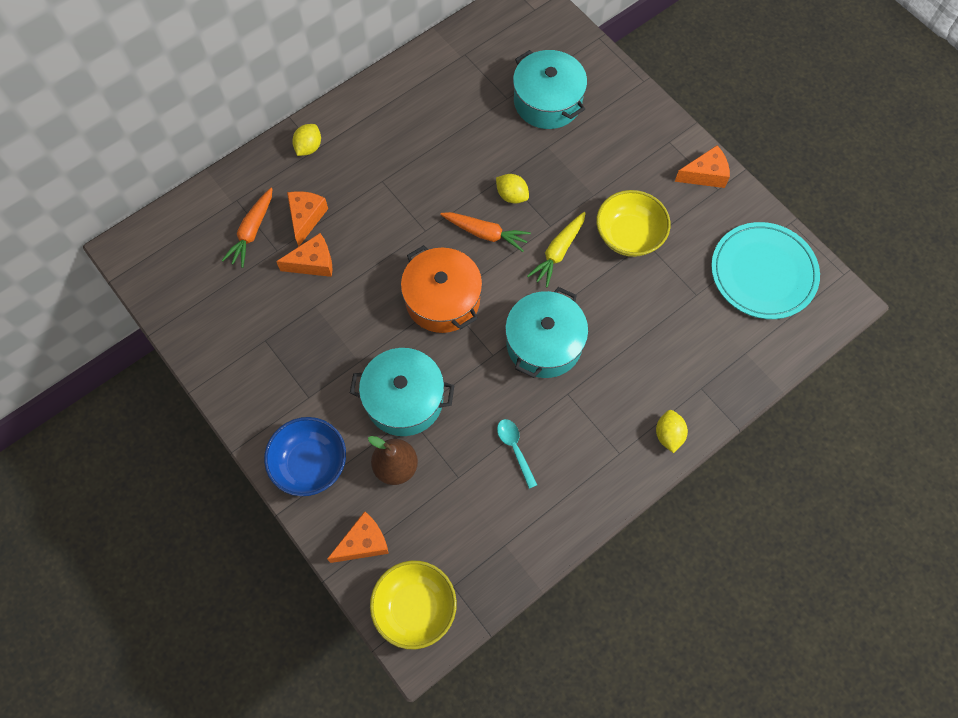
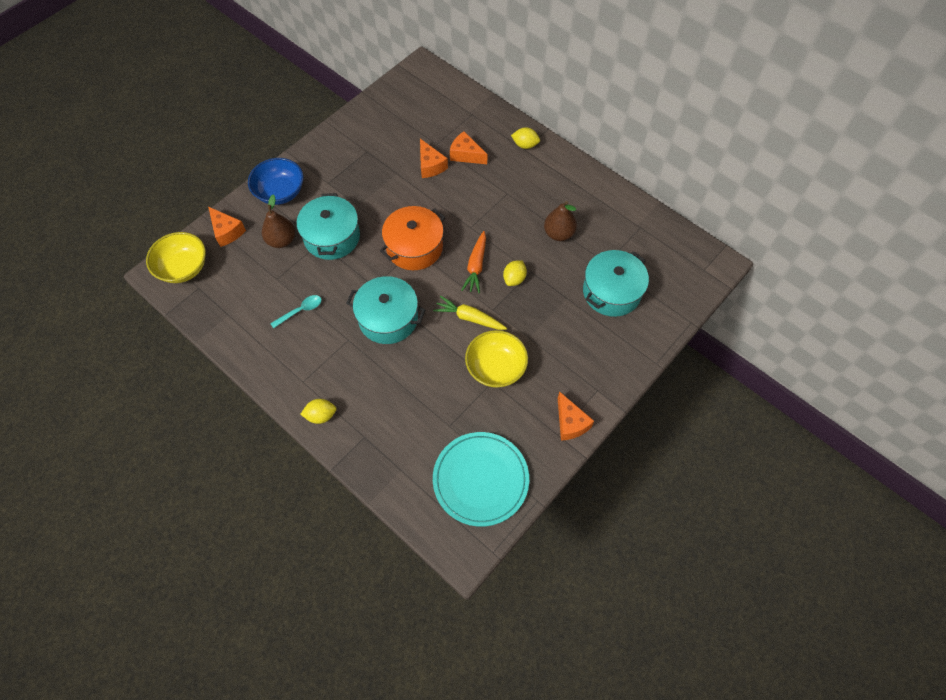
camera: 80 degrees right, 5 degrees down
orange carrot [222,188,273,268] -> none
orange cheese [287,191,328,247] -> orange cheese turned 150 degrees counterclockwise [450,131,488,164]
none -> brown pear [544,201,577,241]

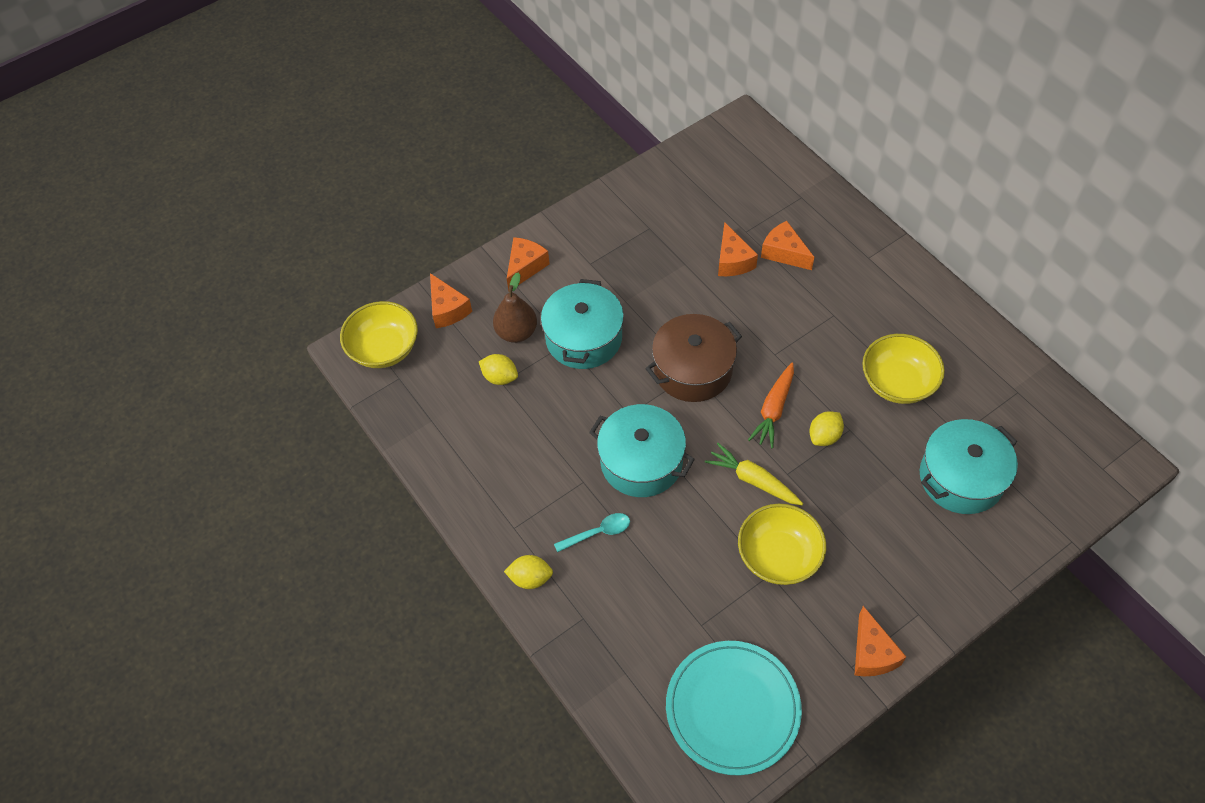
camera: 15 degrees right, 5 degrees down
blue bowl [248,158,304,205] -> orange cheese [507,237,550,291]
turquoise spoon [270,295,322,329] -> turquoise spoon moved to [554,513,630,552]
orange pot [380,206,445,270] -> brown pot [645,314,742,402]
yellow lemon [511,127,540,149] -> yellow lemon moved to [479,354,518,385]
brown pear [544,201,577,241] -> yellow bowl [862,334,945,404]

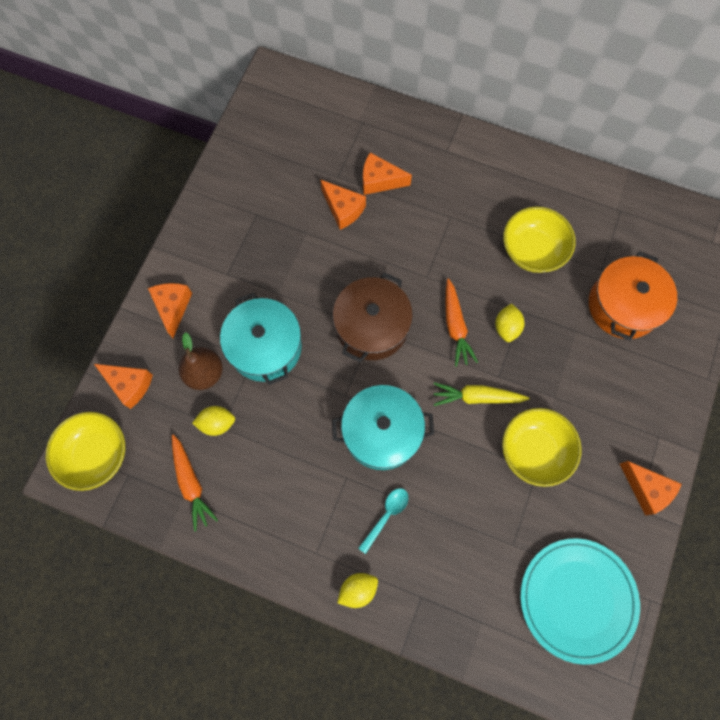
camera: 35 degrees left, 15 degrees up
turquoise pot [920,419,1018,514] -> orange pot [589,251,677,341]
none -> orange carrot [172,435,218,531]

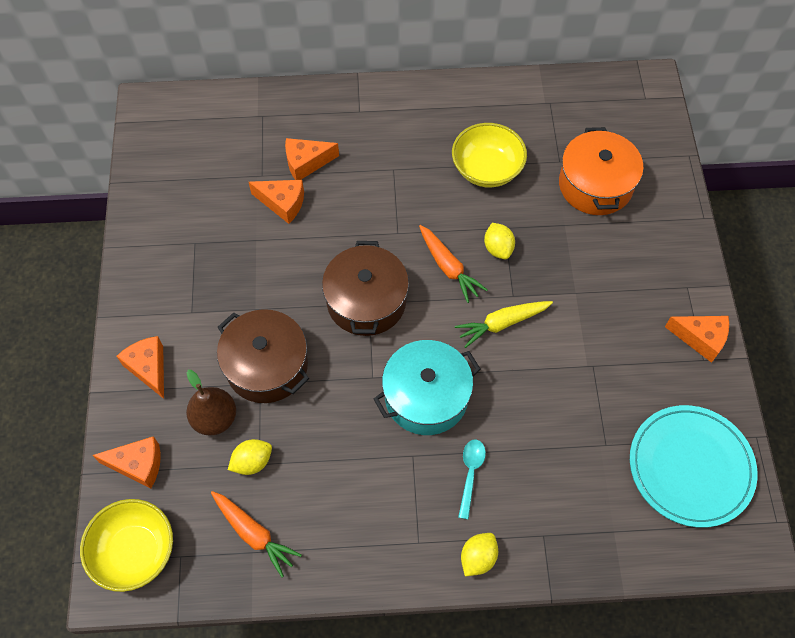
camera: 25 degrees left, 10 degrees down
turquoise pot [220,292,302,385] -> brown pot [217,309,309,403]
yellow bowl [502,408,582,487] -> none

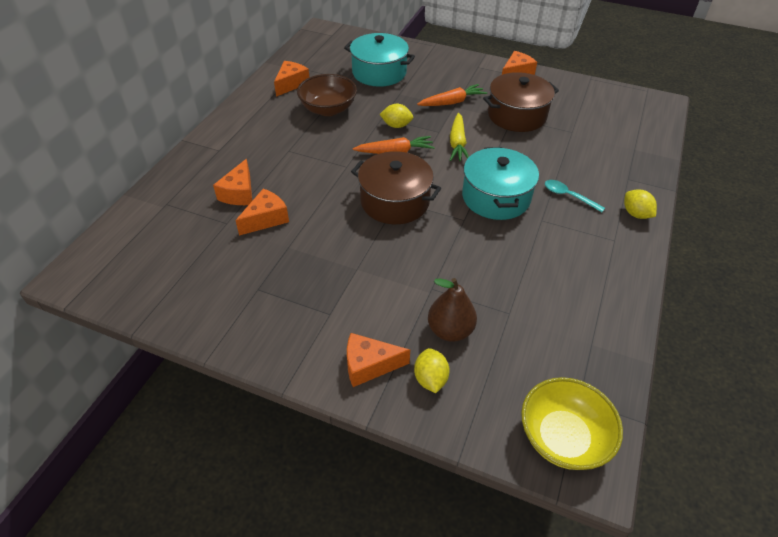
camera: 65 degrees left, 15 degrees down
orange cheese [92,436,161,489] -> orange cheese moved to [274,61,309,97]
orange carrot [211,491,302,577] -> orange carrot moved to [417,84,487,106]
brown pot [217,309,309,403] -> brown pot moved to [483,72,559,132]
yellow lemon [228,439,272,475] -> yellow lemon moved to [414,348,450,393]
yellow bowl [452,123,527,187] -> brown bowl [297,74,357,116]
orange pot [559,127,643,215] -> turquoise pot [344,33,415,87]
turquoise plate [630,405,758,528] -> none

